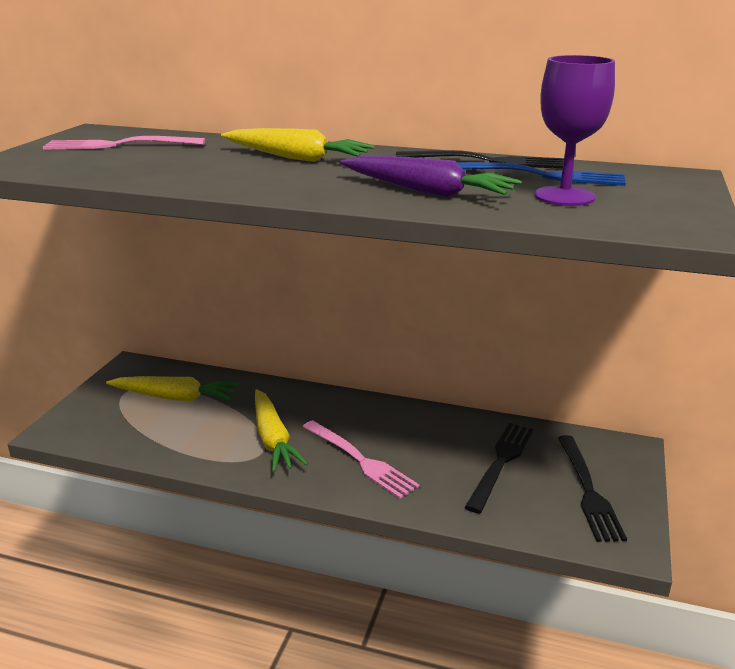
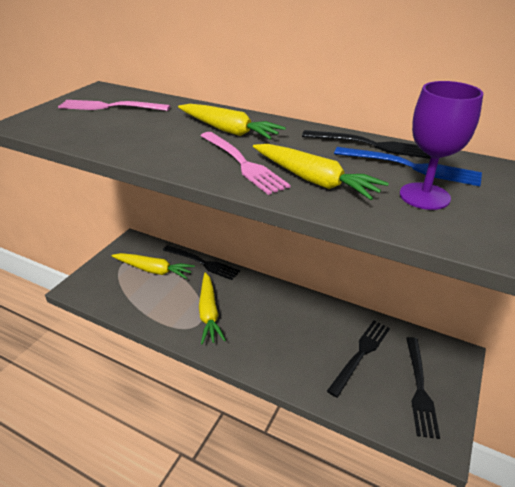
camera: 10 degrees right, 10 degrees up
pink fork [302,420,419,499] -> pink fork moved to [201,132,291,195]
purple carrot [340,156,521,197] -> yellow carrot [253,144,389,200]
none -> black fork [163,245,240,280]

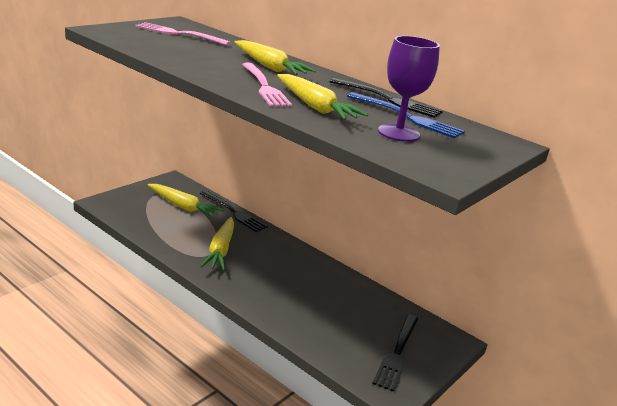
camera: 10 degrees right, 10 degrees down
black fork [327,320,390,398] -> none

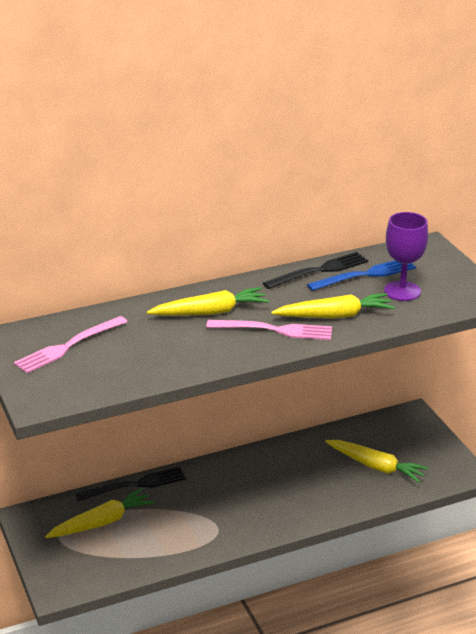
camera: 60 degrees left, 5 degrees up
yellow carrot [200,217,234,271] -> yellow carrot moved to [325,440,429,483]
black fork [372,314,418,392] -> none

